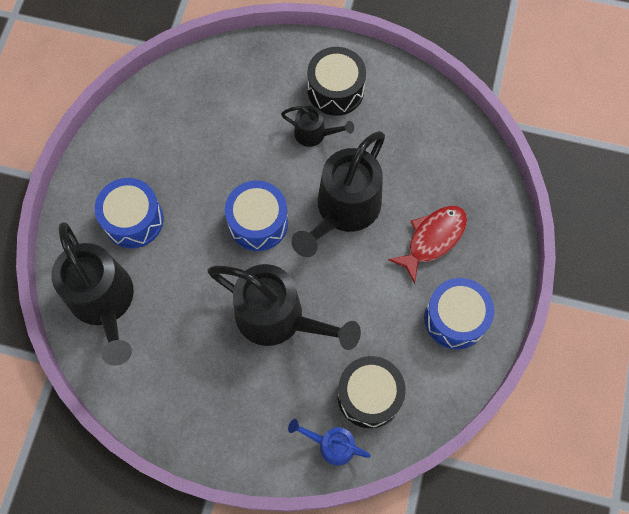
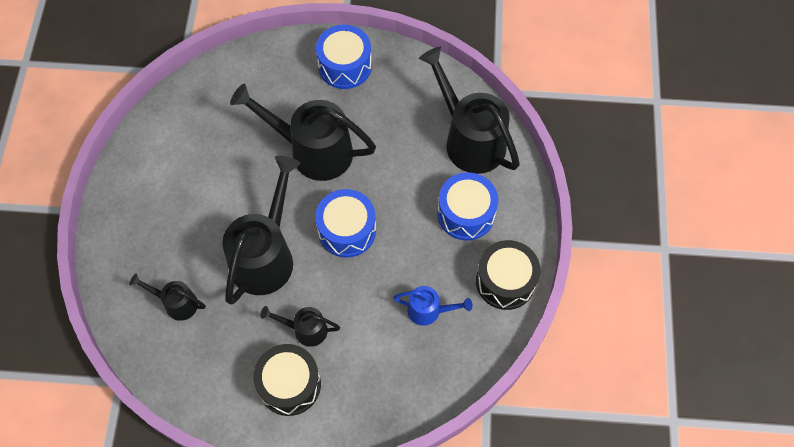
camera: 170 degrees right, 5 degrees down
blue watering can [288,419,371,465] -> blue watering can moved to [393,286,472,326]
black drum [337,356,406,428] -> black drum moved to [476,240,540,310]
red fish [388,206,467,284] -> none
blue drum [424,278,494,350] -> blue drum moved to [316,25,372,89]
none -> black watering can [129,274,206,321]

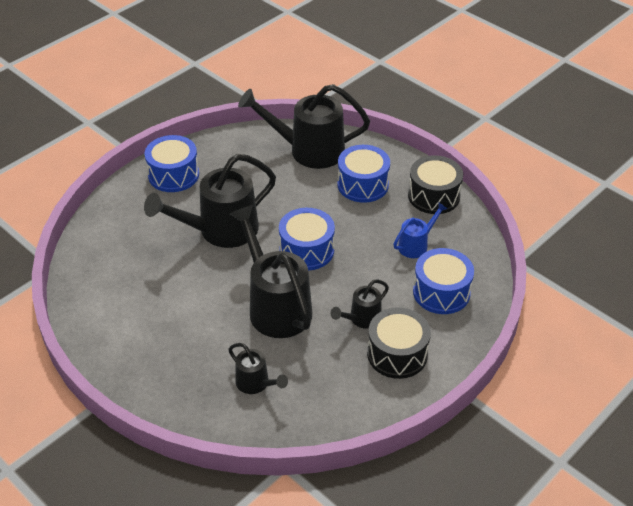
camera: 50 degrees left, 20 degrees down
black watering can [129,274,206,321] -> black watering can turned 105 degrees counterclockwise [228,343,288,394]
none -> blue drum [413,248,474,314]

